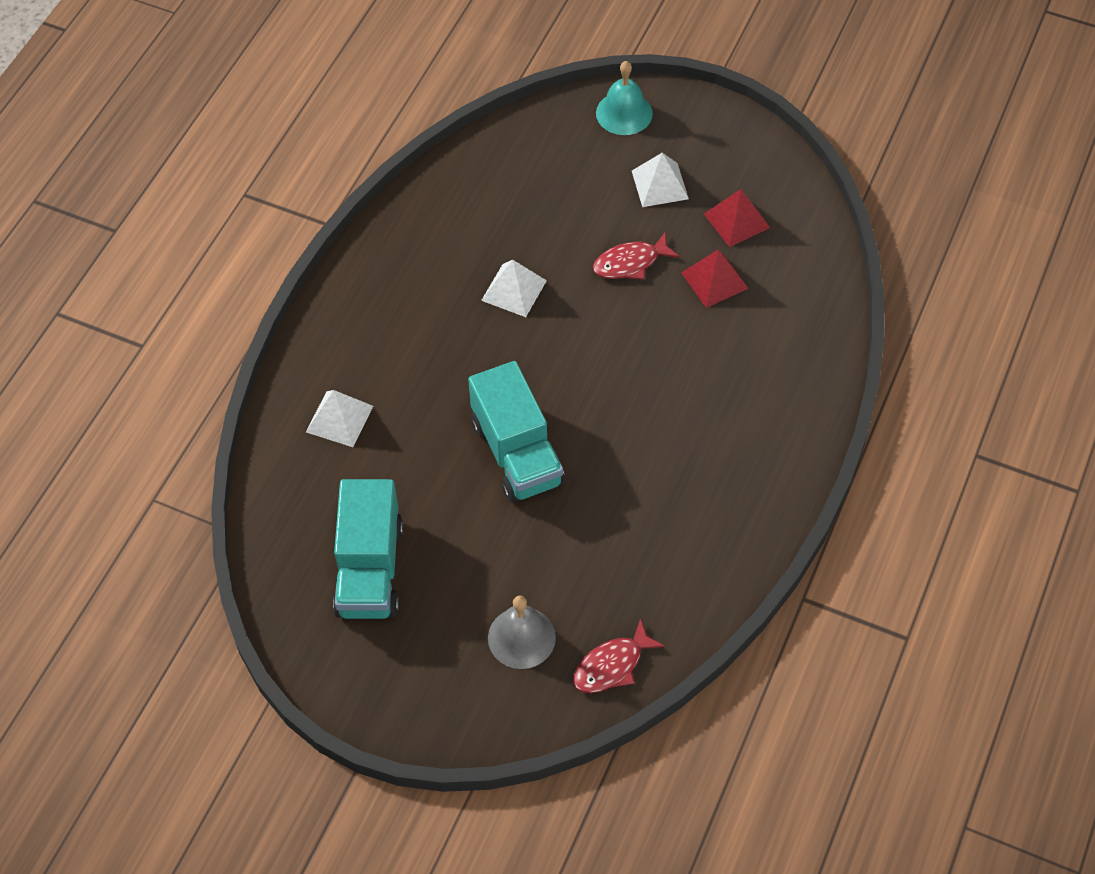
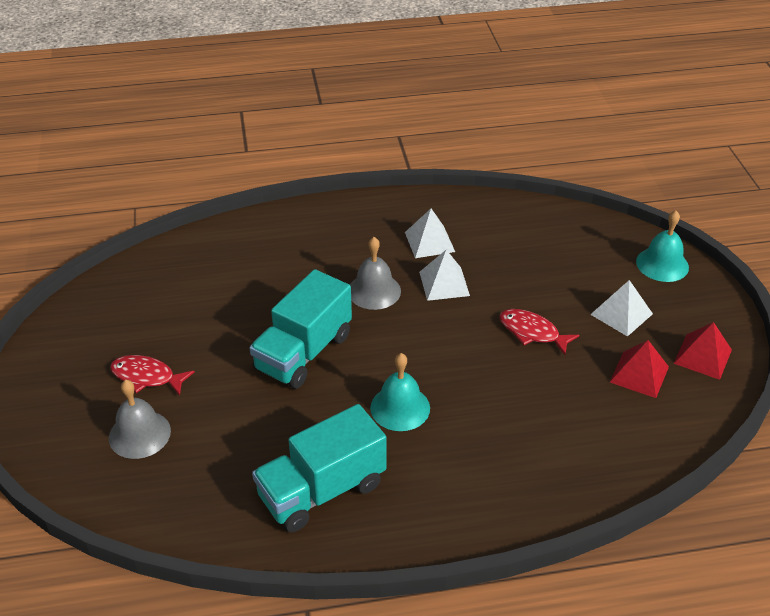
camera: 55 degrees right, 15 degrees down
white pyramid [306,390,373,447] -> white pyramid moved to [405,209,455,258]
turquoise truck [333,479,403,619] -> turquoise truck moved to [252,404,387,532]
red fish [573,618,665,693] -> red fish moved to [110,355,195,395]
red pyramid [681,250,749,308] -> red pyramid moved to [674,322,732,380]
none -> grey bell [350,237,401,310]
none -> turquoise bell [370,353,430,431]

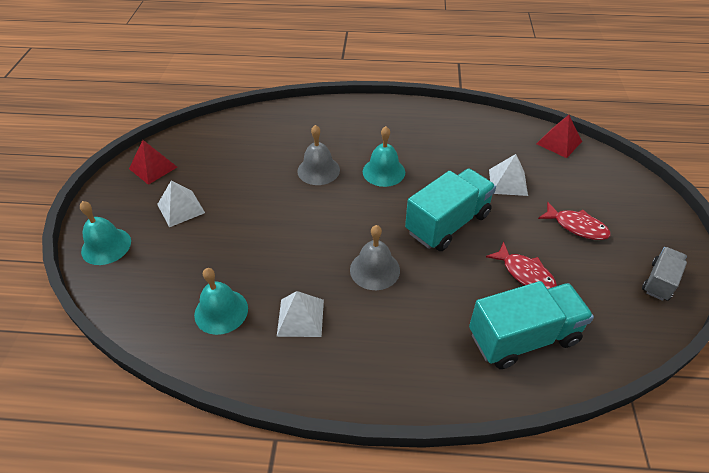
camera: 165 degrees left, 5 degrees up
grey bell [109,380,171,459] -> grey bell moved to [297,125,340,185]
turquoise truck [252,404,387,532] -> turquoise truck moved to [469,281,594,369]
white pyramid [419,250,470,301] -> white pyramid moved to [489,154,528,196]
red fish [499,309,579,355] -> red fish moved to [486,242,557,289]
red pyramid [610,340,669,398] -> red pyramid moved to [537,115,582,158]
none -> turquoise bell [194,268,248,335]
none -> grey truck [642,247,687,301]

